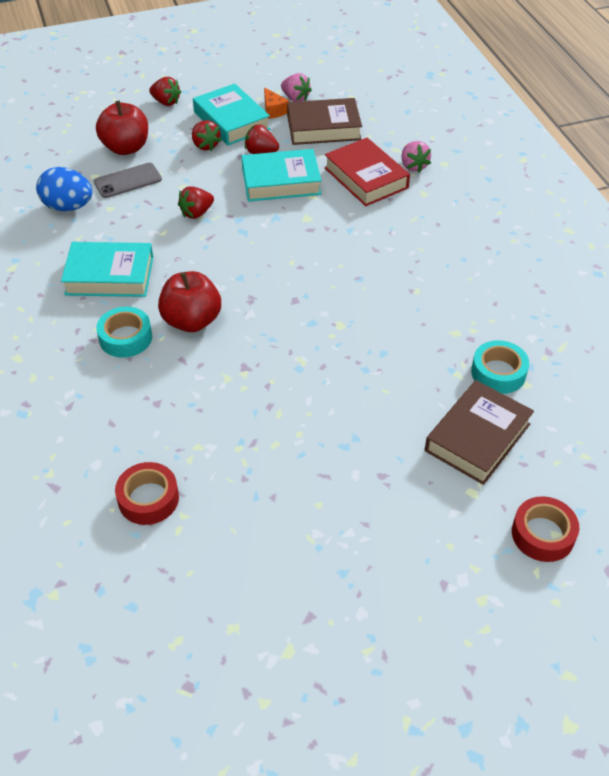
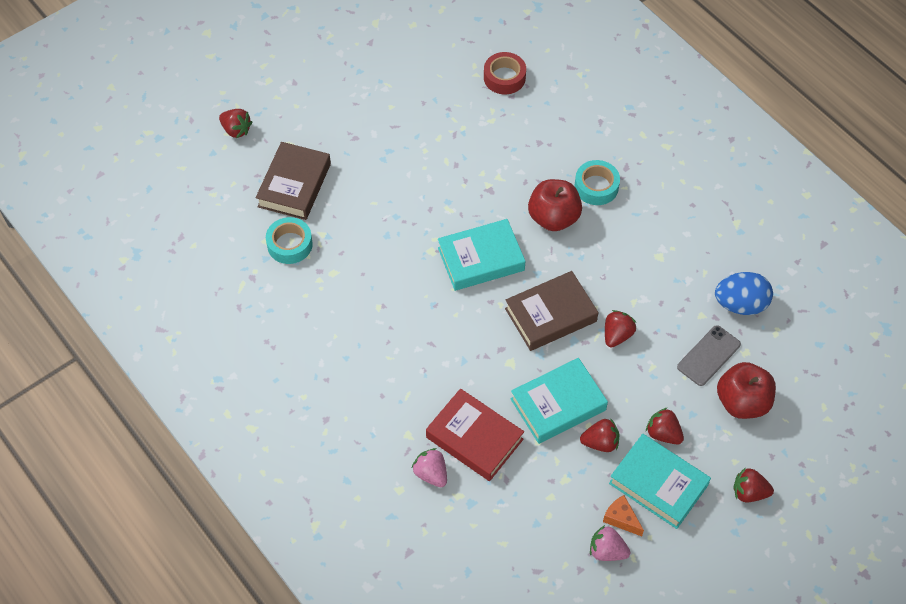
camera: 160 degrees right, 10 degrees up
turquoise book [61,242,153,297] -> turquoise book moved to [438,219,525,291]
brown book [287,98,362,145] -> brown book moved to [505,271,598,351]
red tape [512,496,579,562] -> red strawberry [219,109,252,138]

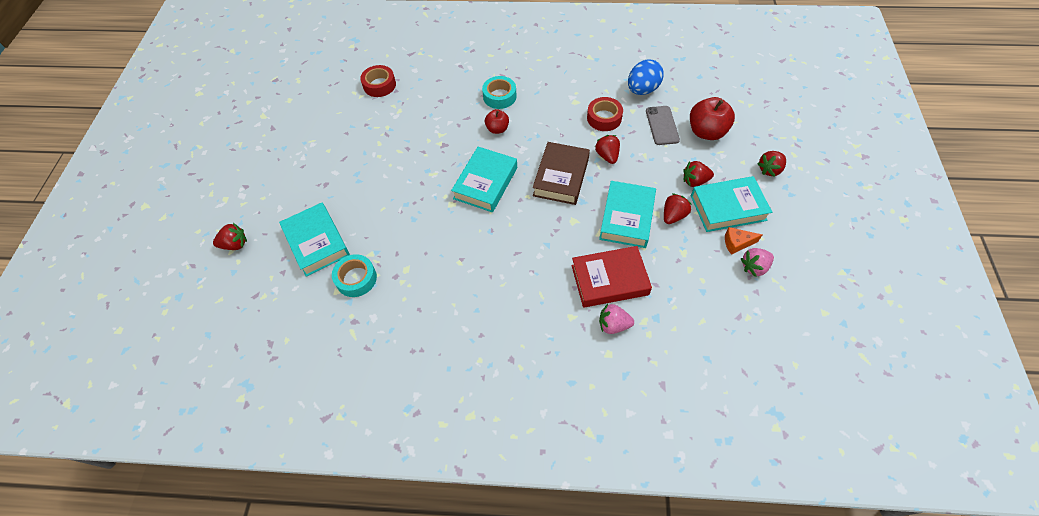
camera: 45 degrees left, 0 degrees up
brown book [256,142,331,220] -> turquoise book [279,203,350,277]
red apple [528,179,582,231] -> red apple [485,109,509,134], size x0.59
none -> red tape [587,97,623,131]

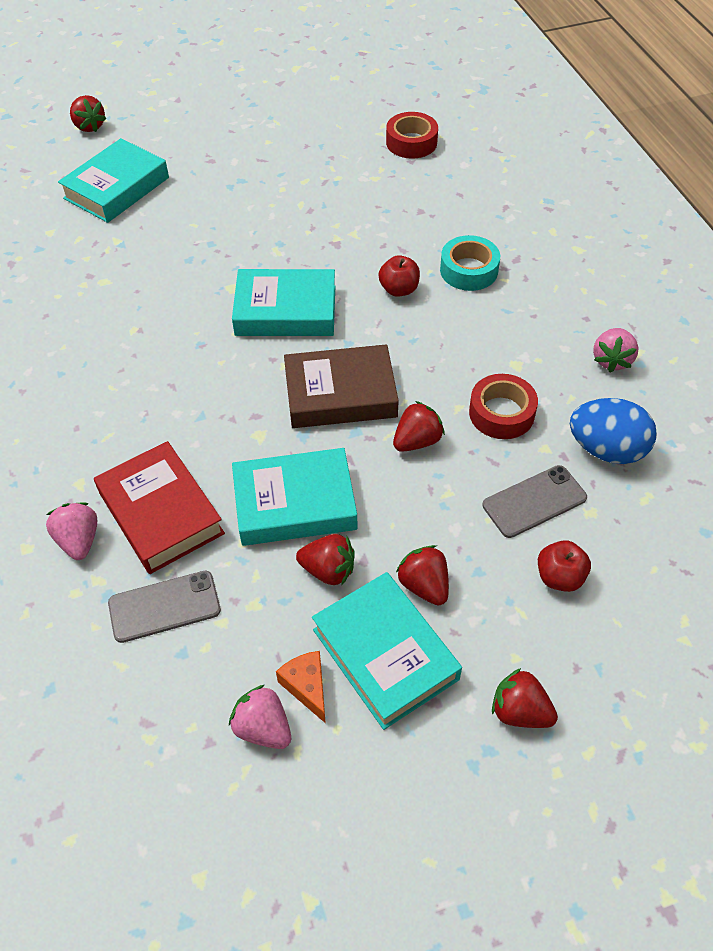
camera: 65 degrees right, 5 degrees down
turquoise tape [332,254,377,297] -> none
red apple [690,97,735,140] -> red apple [538,540,591,592], size x0.59
none -> grey phone [108,571,221,643]
none -> pink strawberry [593,328,638,372]

